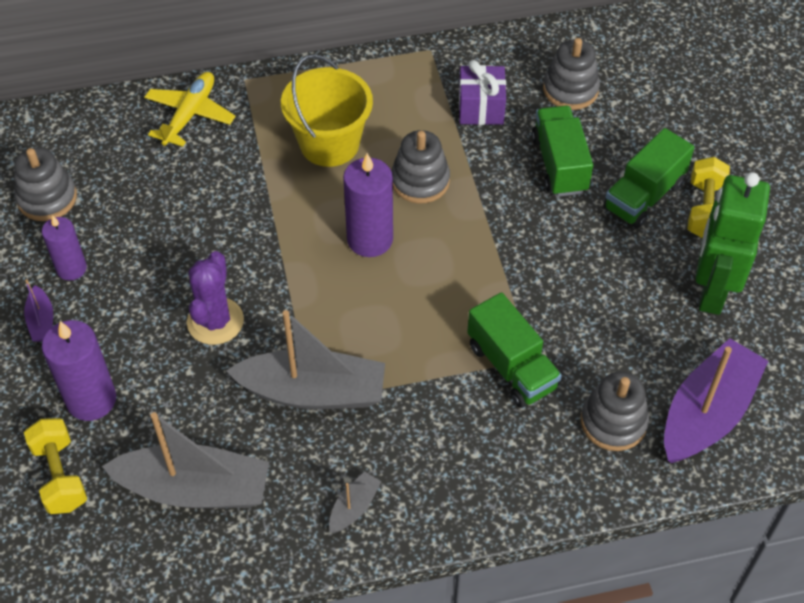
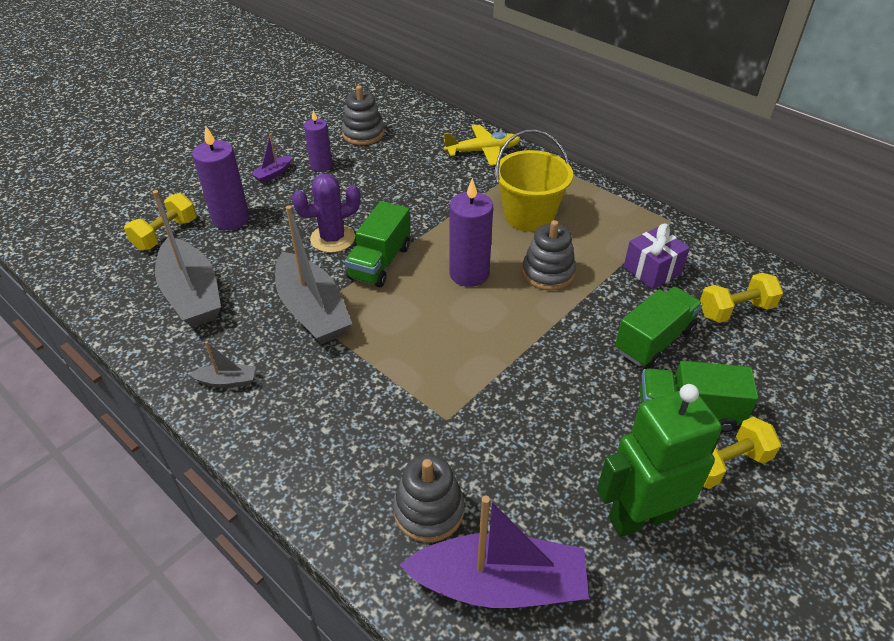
camera: 55 degrees right, 10 degrees down
green truck [467,292,562,408] -> green truck moved to [345,201,410,288]
grey stacking toy [543,38,600,110] -> yellow dumbbell [700,273,783,323]

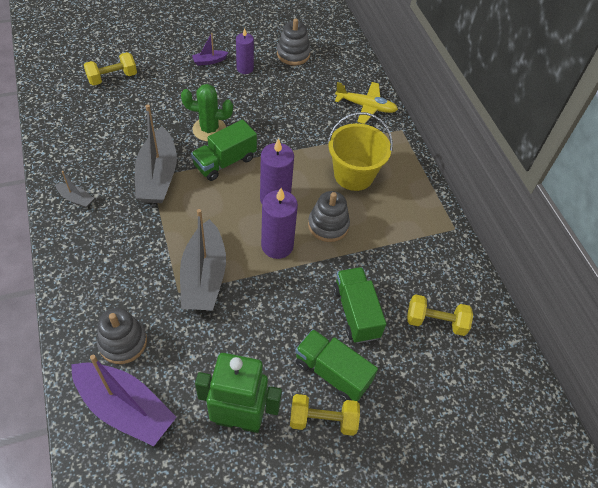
camera: 25 degrees right, 10 degrees up
grey boat [153,190,221,327] -> grey boat moved to [180,209,226,310]
purple candle [192,126,249,230] -> purple candle moved to [261,188,298,259]
purple cactus [292,174,361,253] -> green cactus [181,84,233,142]
green truck [615,287,703,368] -> green truck turned 90 degrees counterclockwise [333,267,386,343]
purple gift [624,223,690,290] -> none

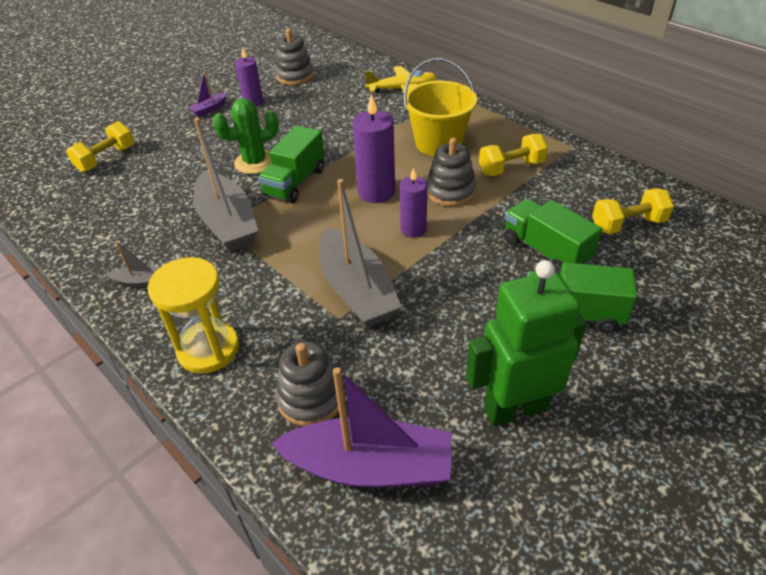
camera: 20 degrees left, 10 degrees down
purple candle [261,188,298,259] -> purple candle [400,168,427,238], size x0.65
yellow dumbbell [290,394,360,436] -> yellow dumbbell moved to [479,134,548,176]
none -> yellow hourglass [148,257,239,374]

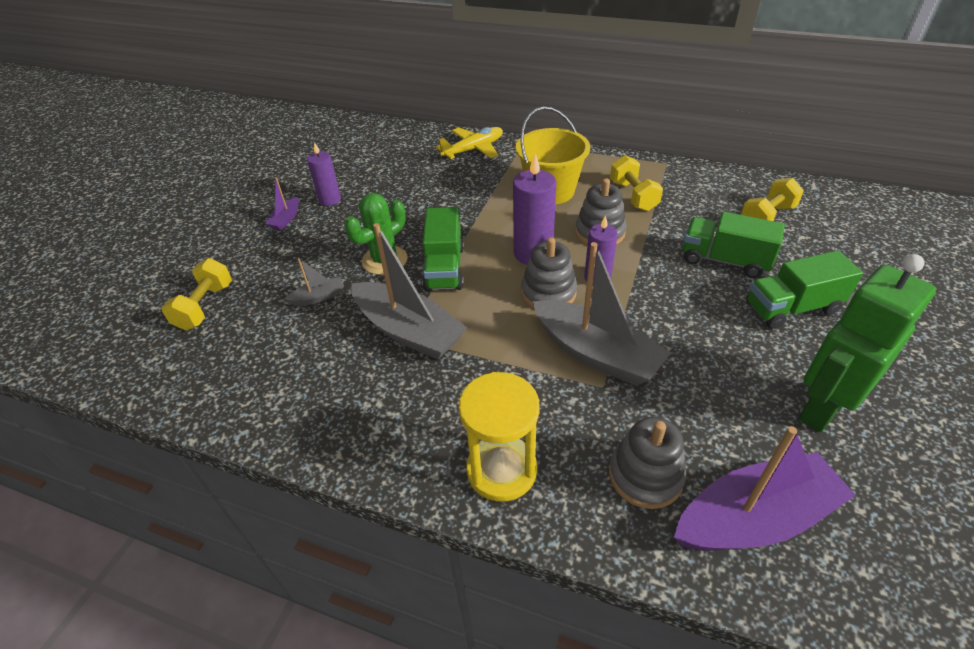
camera: 25 degrees left, 0 degrees up
grey boat [106,241,160,288] -> grey boat moved to [285,258,344,306]
grey stacking toy [275,29,314,85] -> grey stacking toy moved to [521,237,577,308]
yellow dumbbell [479,134,548,176] -> yellow dumbbell turned 60 degrees counterclockwise [610,155,663,211]

